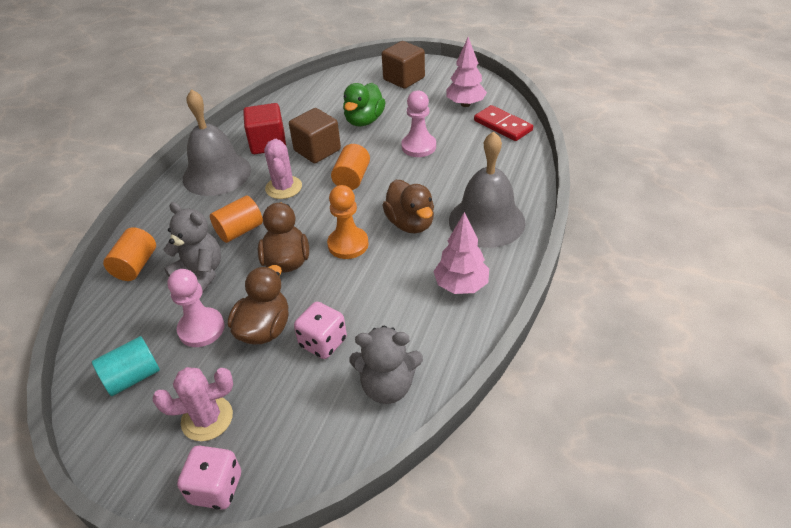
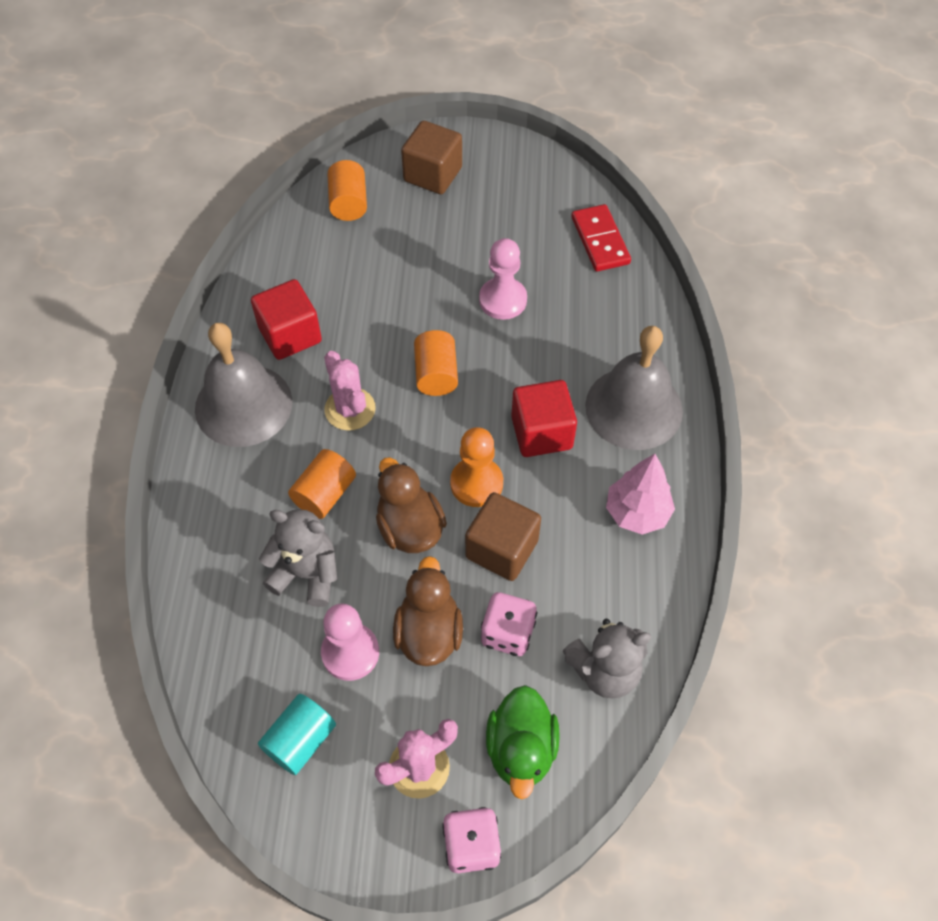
camera: 20 degrees left, 15 degrees up
orange cylinder [103,227,156,281] -> orange cylinder moved to [327,160,367,221]
brown cube [289,108,341,163] -> brown cube moved to [465,492,541,581]
green duck [343,83,385,126] -> green duck moved to [486,685,560,799]
brown duck [382,180,434,233] -> red cube [511,380,577,457]
pink tree [446,37,487,107] -> none
red domino [474,105,533,141] -> red domino turned 45 degrees clockwise [571,204,631,272]

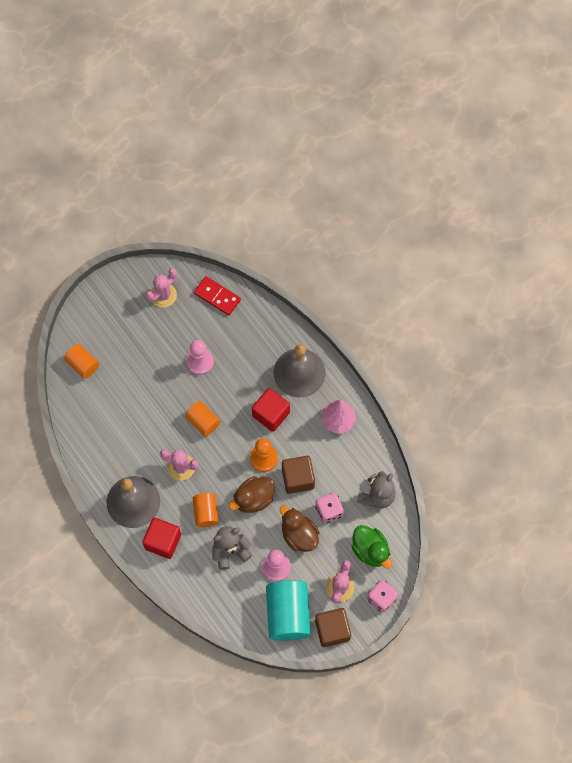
camera: 40 degrees left, 10 degrees up
red cube [251,279,322,360] -> red cube moved to [142,518,181,559]
turquoise cylinder [258,694,336,775] -> turquoise cylinder [266,580,311,641], size x1.76
brown duck [376,457,447,553] -> brown duck turned 60 degrees counterclockwise [229,476,275,513]
brown cube [401,120,462,194] -> brown cube moved to [315,608,351,647]
none -> pink cactus [146,268,177,307]

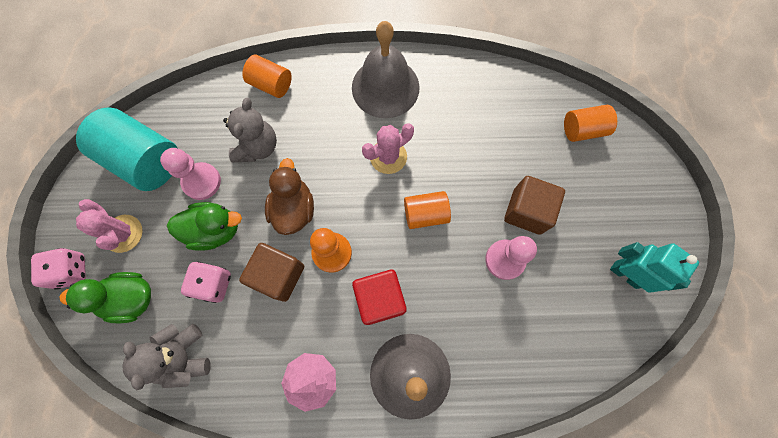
camera: 125 degrees right, 5 degrees up
red cube [142,518,181,559] -> none
pink cactus [146,268,177,307] -> turquoise robot [610,242,699,293]
orange cylinder [193,493,219,527] -> orange cylinder moved to [242,55,292,98]
red domino [194,276,241,316] -> none
brown duck [280,505,320,552] -> green duck [167,202,242,251]
brown cube [315,608,351,647] -> brown cube moved to [504,176,565,235]

